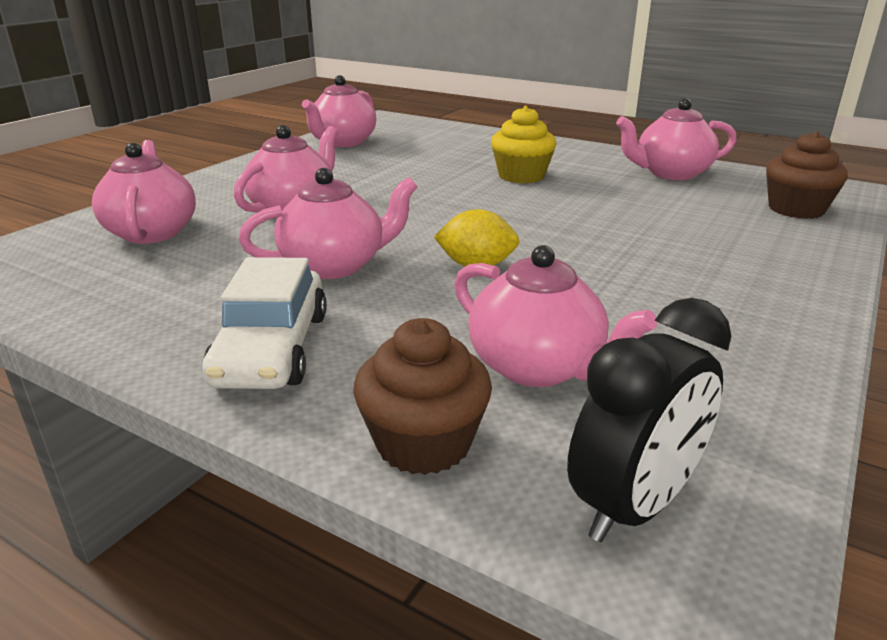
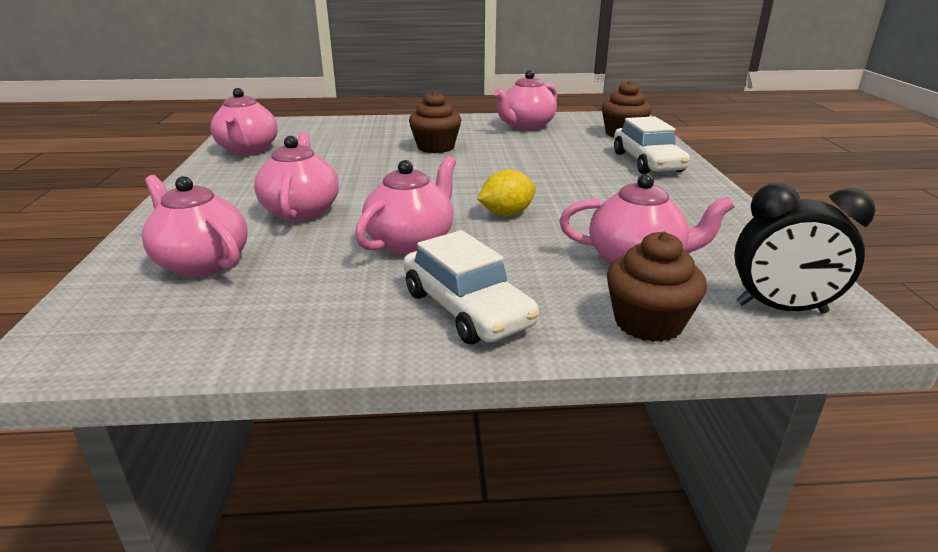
camera: 35 degrees left, 0 degrees up
yellow cupcake [491,106,556,183] -> brown cupcake [409,91,461,153]
black clock [567,298,731,542] -> black clock turned 90 degrees clockwise [734,183,875,314]
none -> white car [614,116,690,174]

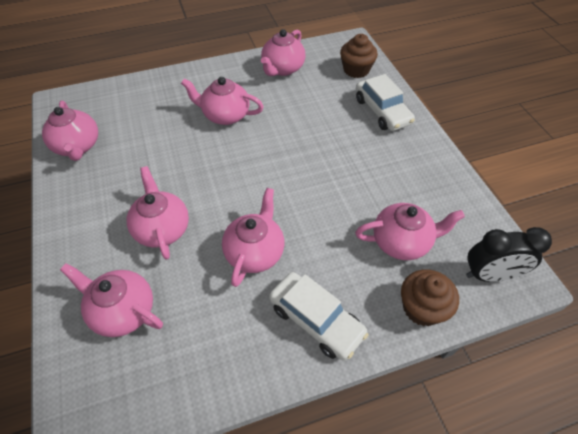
camera: 15 degrees left, 25 degrees up
brown cupcake [409,91,461,153] -> pink teapot [181,77,264,125]
yellow lemon [478,170,536,216] -> none

